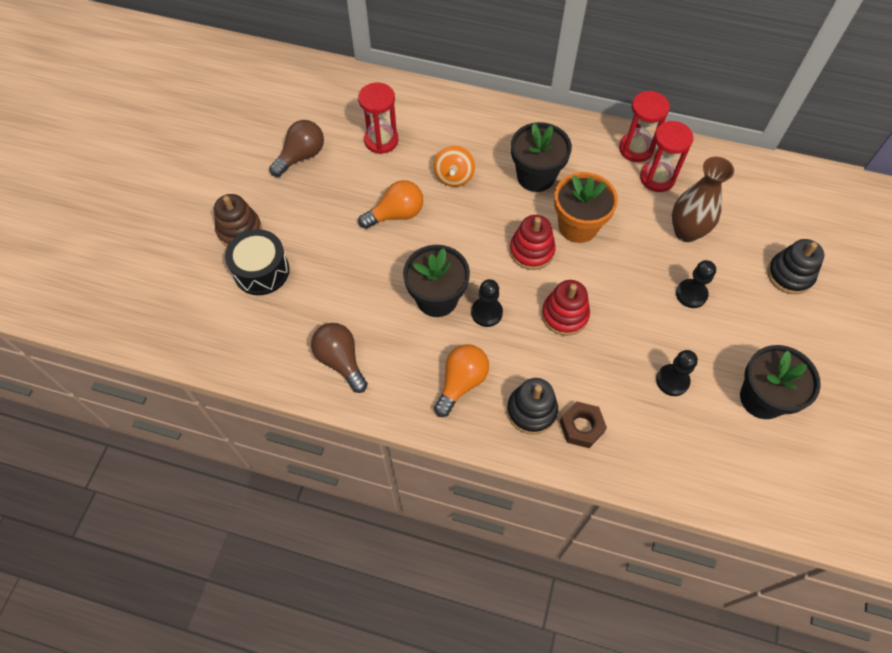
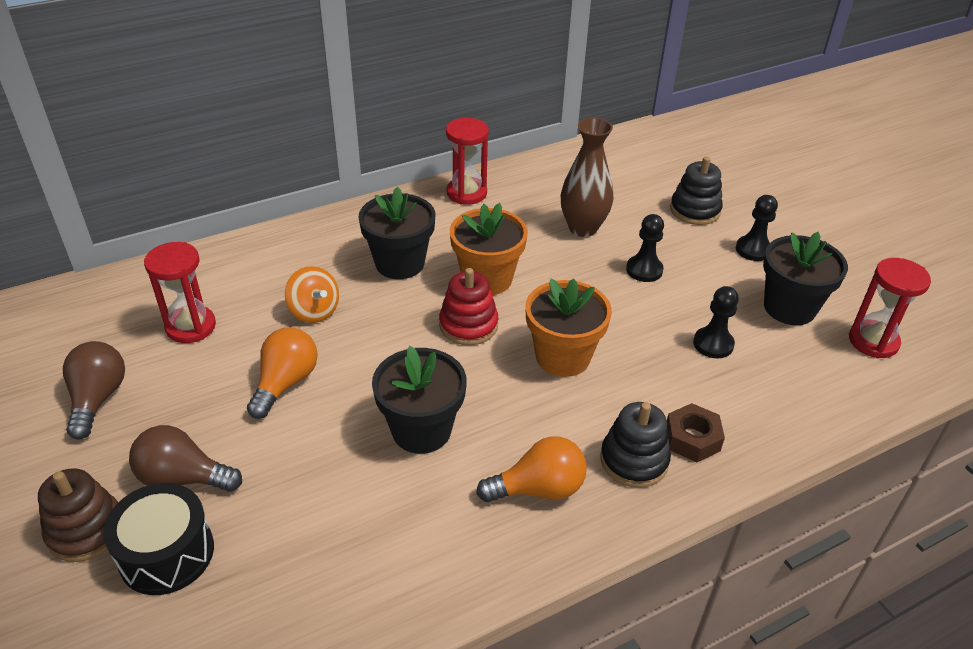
camera: 45 degrees left, 20 degrees down
brown light bulb [311,323,368,393] -> brown light bulb moved to [129,425,242,492]
orange light bulb [434,344,489,417] -> orange light bulb turned 90 degrees clockwise [477,436,587,502]
black pawn [471,279,503,327] -> black pawn moved to [736,195,778,261]
red stacking toy [542,280,590,336] -> orange flower pot [525,279,612,377]
red hourglass [640,121,694,192] -> red hourglass moved to [849,258,931,359]

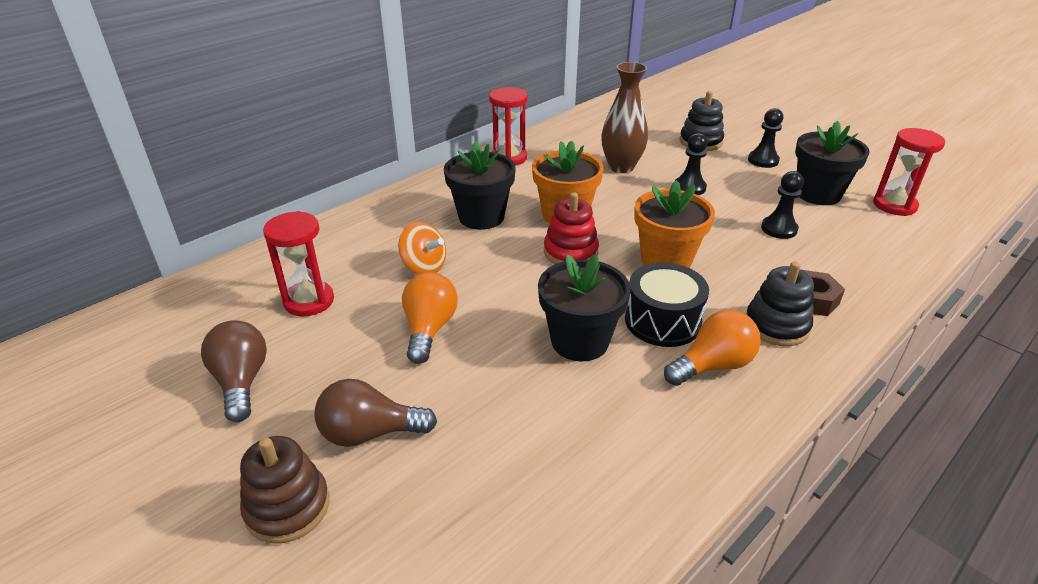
camera: 15 degrees left, 5 degrees down
black drum [103,483,214,595] -> black drum moved to [625,262,709,347]

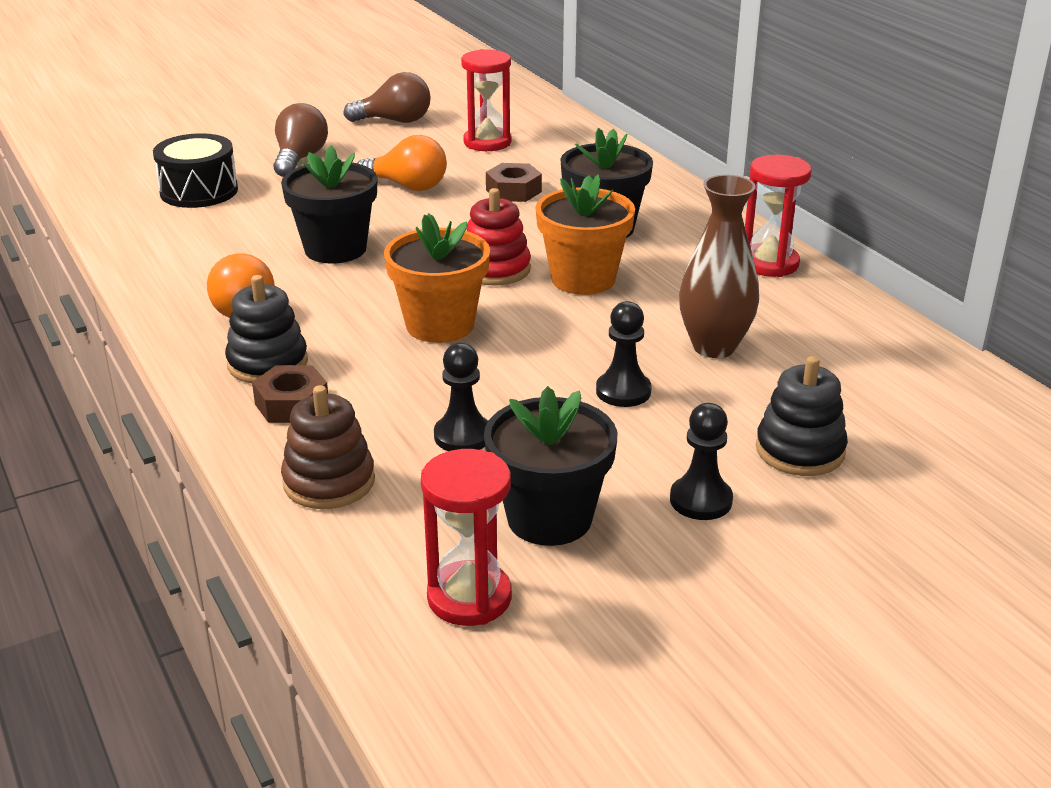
camera: 105 degrees right, 5 degrees down
brown stacking toy [240,436,330,544] -> brown stacking toy moved to [281,385,375,509]
orange spinning top [398,222,446,274] -> brown nut [486,163,542,202]
black drum [625,262,709,347] -> black drum moved to [153,133,238,208]

